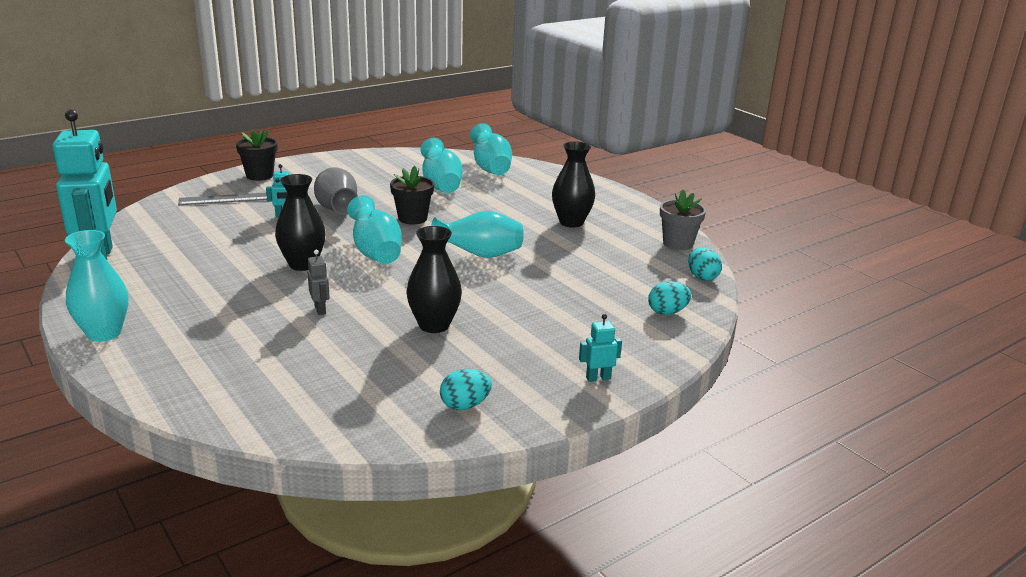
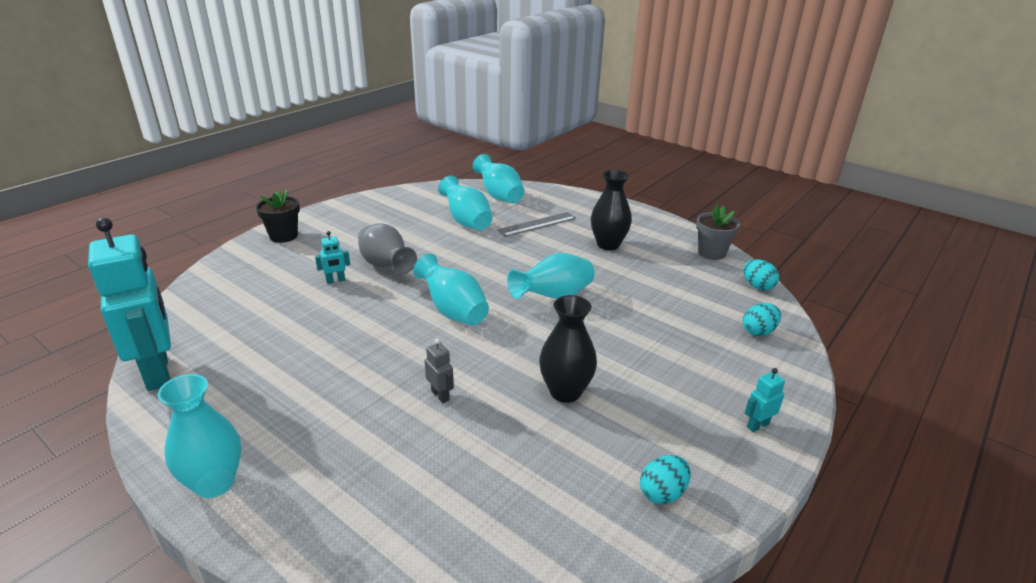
camera: 15 degrees left, 5 degrees up
grey ruler [178,193,267,205] -> grey ruler moved to [497,212,576,237]
black vase [275,174,326,271] -> none
black flower pot [390,166,434,224] -> none

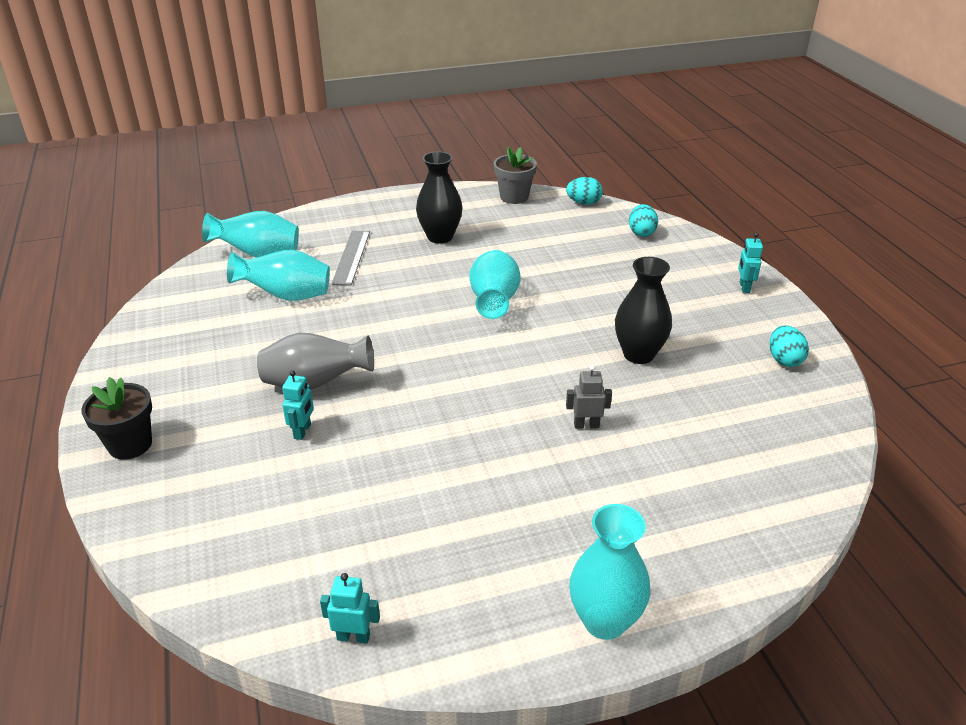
camera: 55 degrees left, 5 degrees up
turquoise robot [88,217,171,391] -> turquoise robot [320,573,380,644], size x0.40
turquoise vase [413,254,489,325] -> none

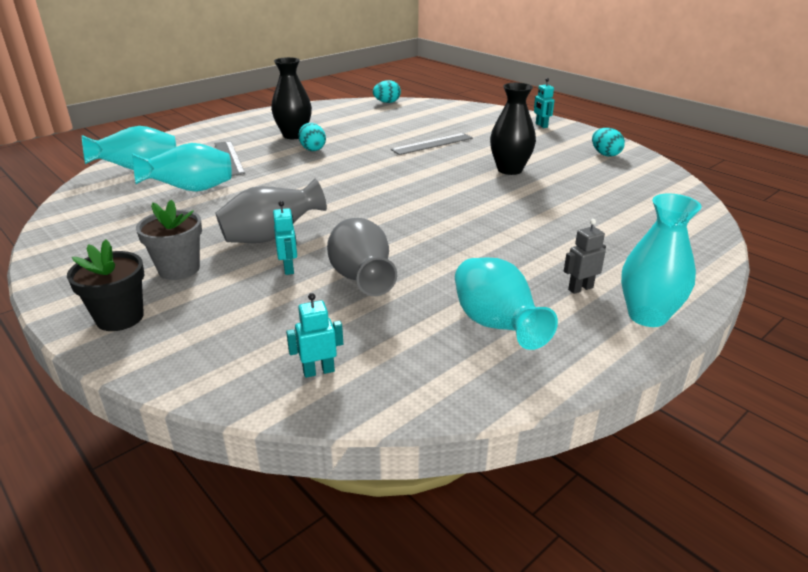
camera: 25 degrees left, 5 degrees down
turquoise robot [320,573,380,644] -> turquoise robot moved to [286,293,343,378]
turquoise vase [469,250,521,319] -> turquoise vase moved to [455,258,558,350]
grey flower pot [493,147,537,204] -> grey flower pot moved to [136,200,202,280]
grey robot [566,365,612,429] -> grey robot moved to [564,219,606,294]
turquoise egg [629,204,658,237] -> turquoise egg moved to [298,123,326,151]
none -> grey vase [327,218,397,296]
none -> grey ruler [391,133,473,155]

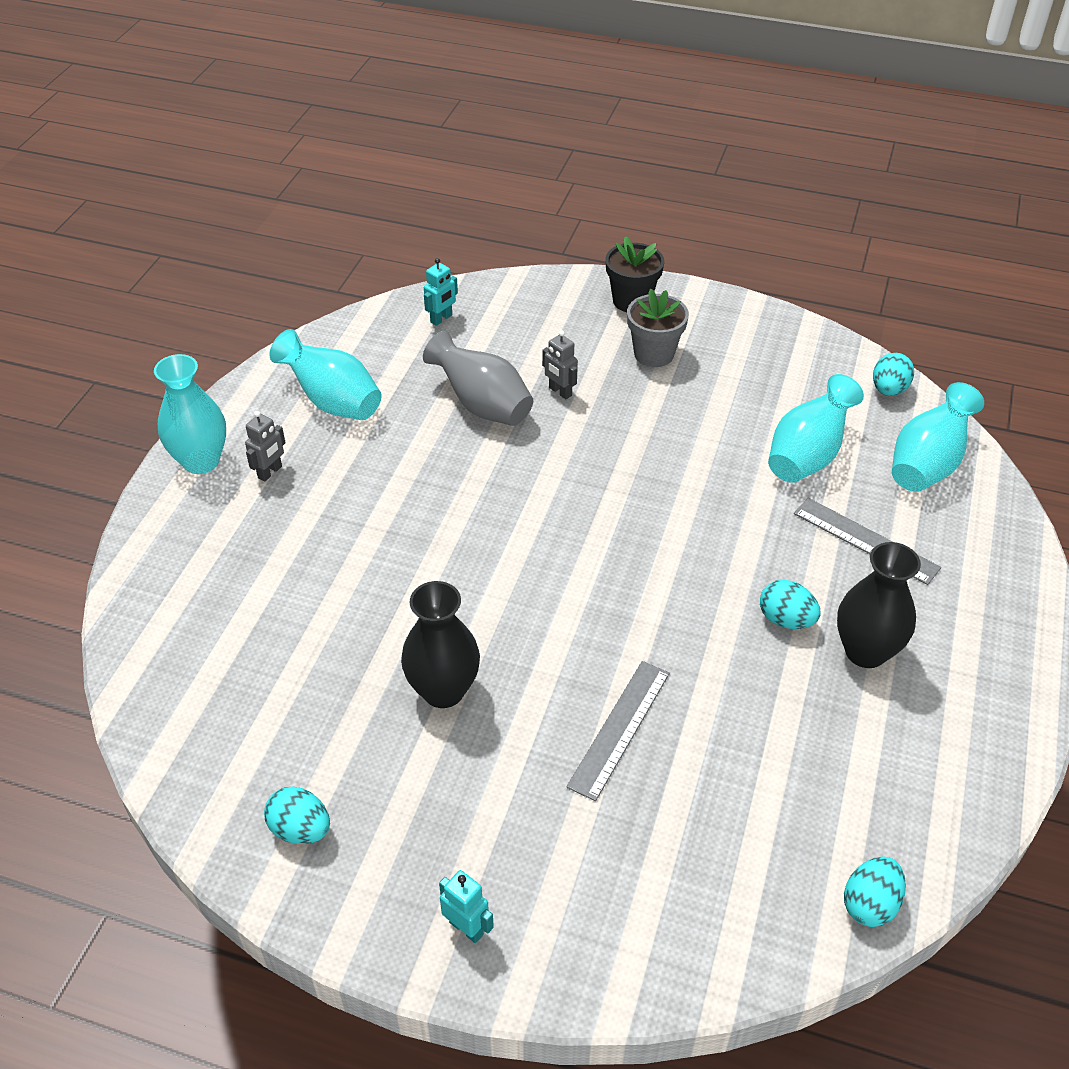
camera: 150 degrees right, 15 degrees up
grey vase [215,179,327,243] -> none
turquoise robot [273,201,297,275] -> grey robot [542,330,578,399]
none -> turquoise egg [873,353,914,396]

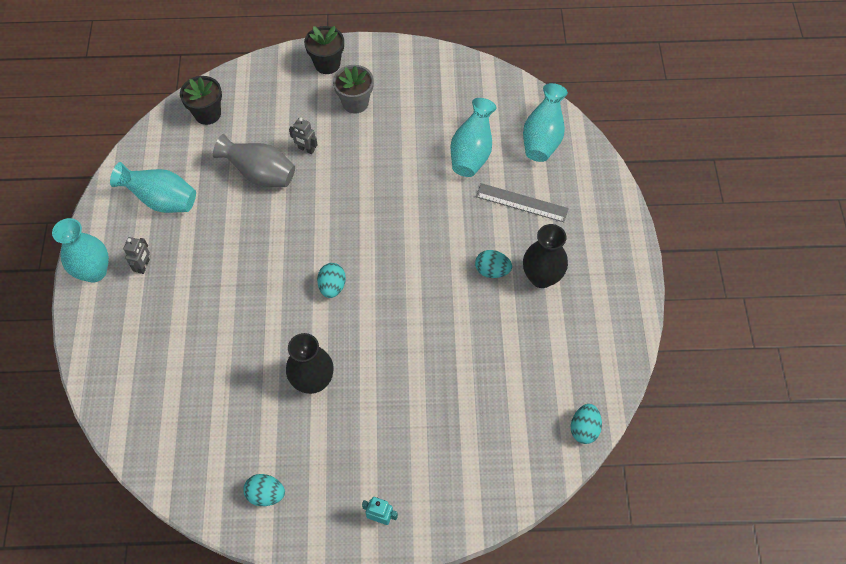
camera: 20 degrees left, 15 degrees up
turquoise robot [424,258,458,326] -> black flower pot [180,76,222,125]
grey ruler [566,661,670,801] -> none
turquoise egg [873,353,914,396] -> turquoise egg moved to [317,263,346,298]

